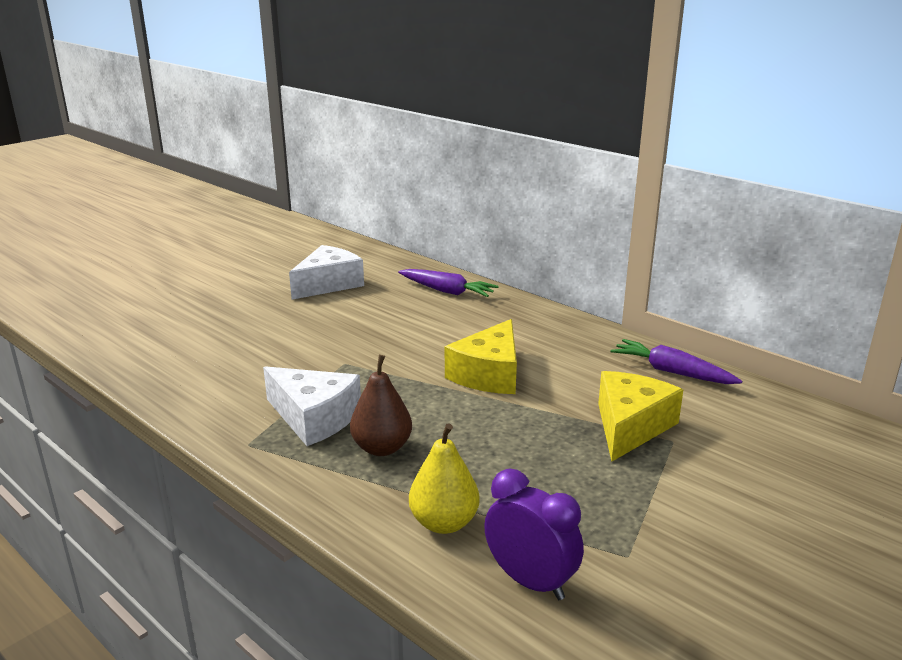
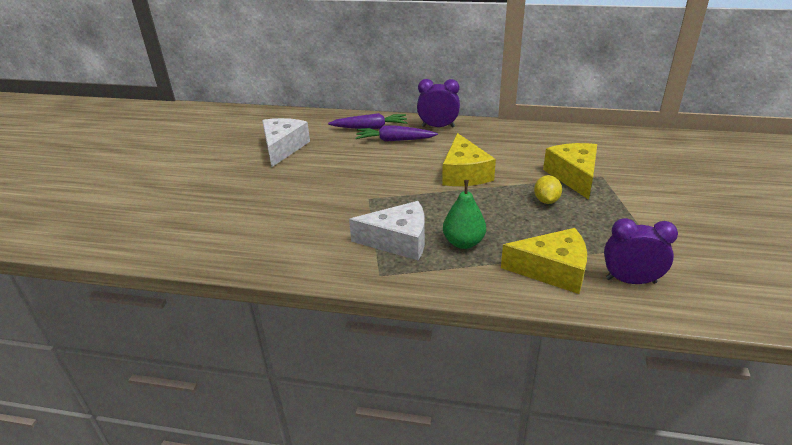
camera: 30 degrees left, 10 degrees up
brown pear [350,355,412,456] -> green pear [443,180,486,249]
yellow pear [409,423,480,534] -> yellow cheese [501,228,587,294]
purple carrot [611,339,742,384] -> purple carrot moved to [355,126,438,142]
none -> purple clock [417,79,460,127]
none -> yellow lemon [534,175,562,204]

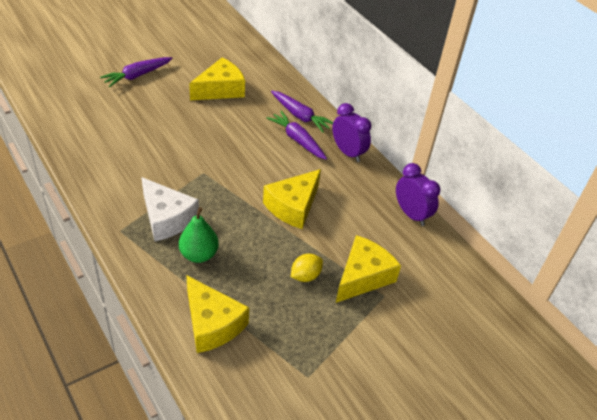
camera: 40 degrees right, 10 degrees up
white cheese [262,118,310,167] -> yellow cheese [189,58,245,100]
purple clock [604,218,678,284] -> purple clock moved to [396,163,440,226]
none -> purple carrot [100,57,172,87]

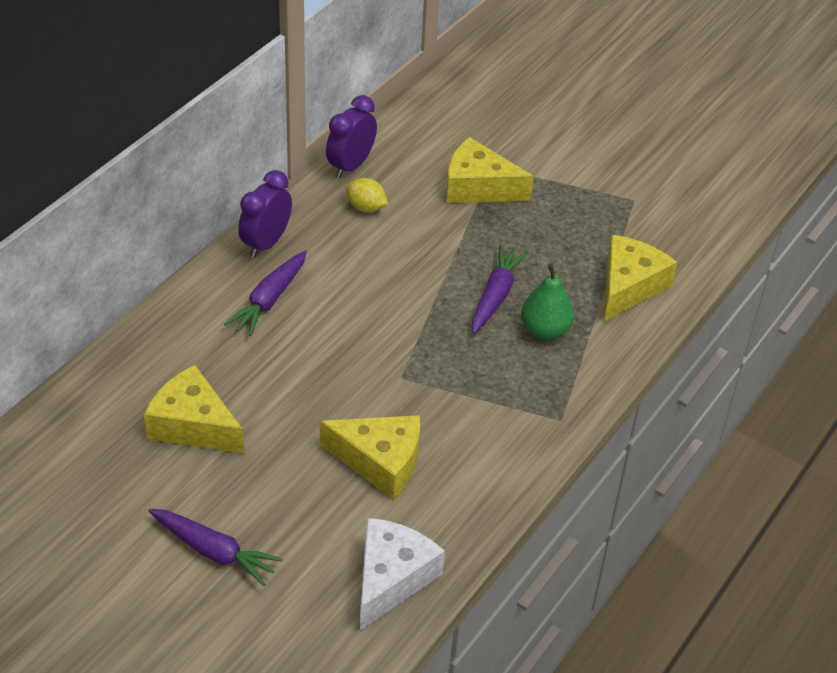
camera: 110 degrees left, 0 degrees up
white cheese [141,177,199,241] -> white cheese moved to [360,518,445,630]
yellow cheese [263,169,321,229] -> yellow cheese moved to [320,415,420,500]
purple carrot [271,91,333,133] -> purple carrot moved to [472,245,529,334]
yellow lemon [291,254,323,282] -> yellow lemon moved to [346,178,388,212]

